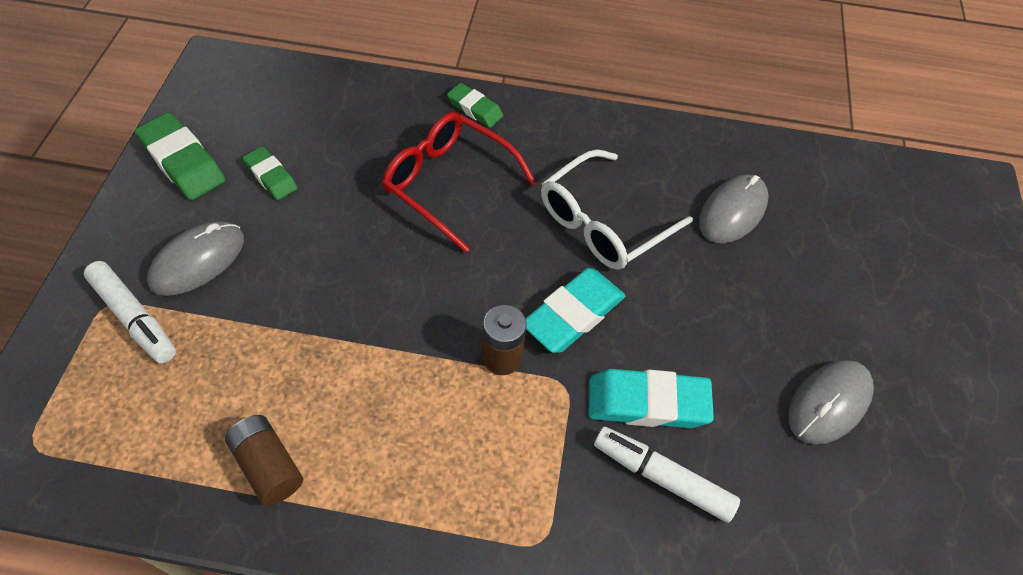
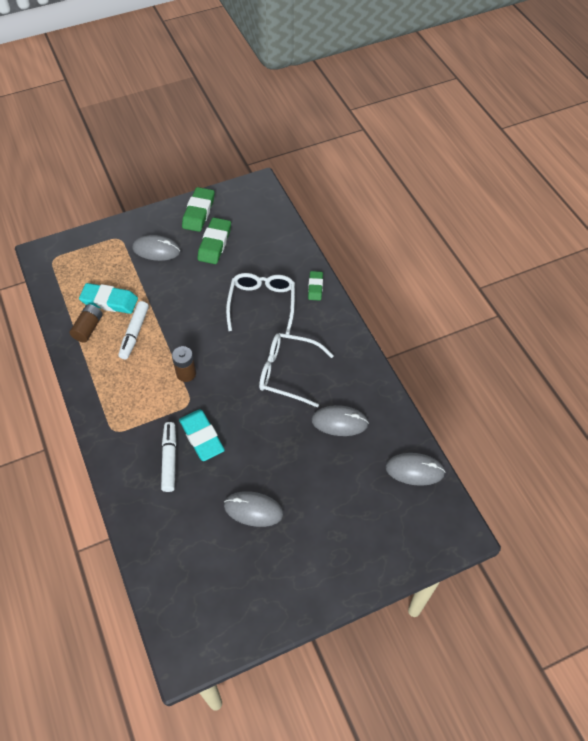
camera: 60 degrees right, 0 degrees up
white marker [84,261,176,363] -> white marker moved to [118,301,149,359]
green eraser [243,146,298,200] -> green eraser [197,218,231,264], size x1.65
red glasses [382,112,536,253] -> white glasses [226,273,295,335]
turquoise eraser [525,268,625,353] -> turquoise eraser moved to [79,283,138,314]
none -> grey mouse [385,453,445,486]

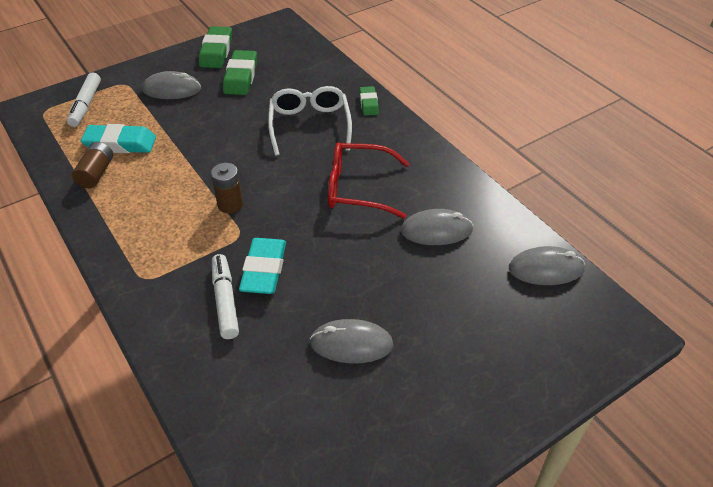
camera: 10 degrees left, 10 degrees down
white marker [118,301,149,359] -> white marker moved to [67,72,101,127]
turquoise eraser [179,409,225,461] -> turquoise eraser turned 45 degrees clockwise [239,238,286,294]
white glasses [259,333,334,408] -> red glasses [328,142,410,219]

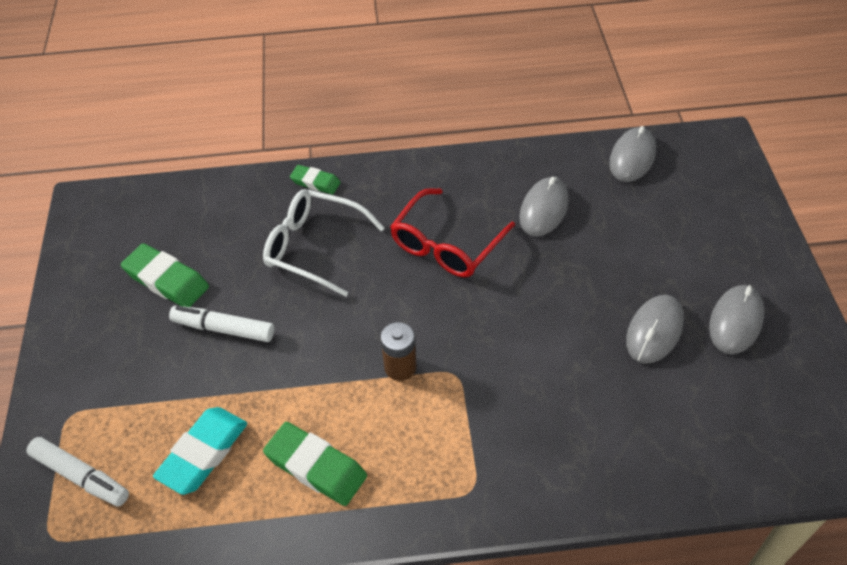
camera: 60 degrees left, 5 degrees up
brown battery [72,142,113,188] -> none
grey mouse [142,71,201,99] -> grey mouse moved to [709,285,764,355]
green eraser [199,26,232,68] -> green eraser moved to [263,422,367,506]
white marker [212,254,239,339] -> white marker moved to [169,306,274,342]
turquoise eraser [239,238,286,294] -> none

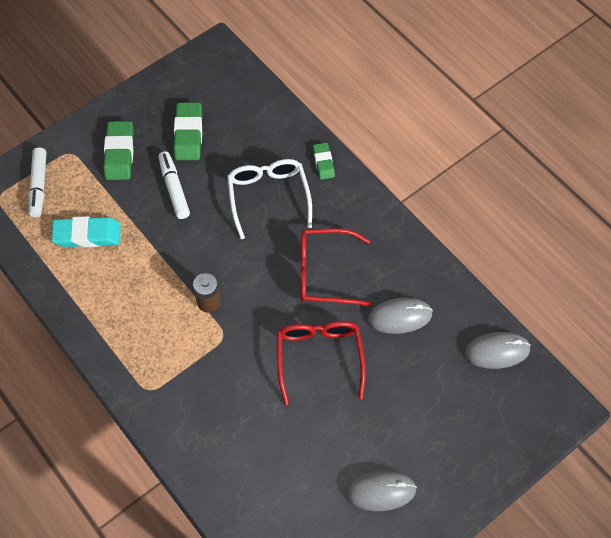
camera: 55 degrees right, 10 degrees up
green eraser [263,422,367,506] -> green eraser moved to [103,121,134,180]
grey mouse [626,295,684,364] -> none
none -> red glasses [277,321,366,405]

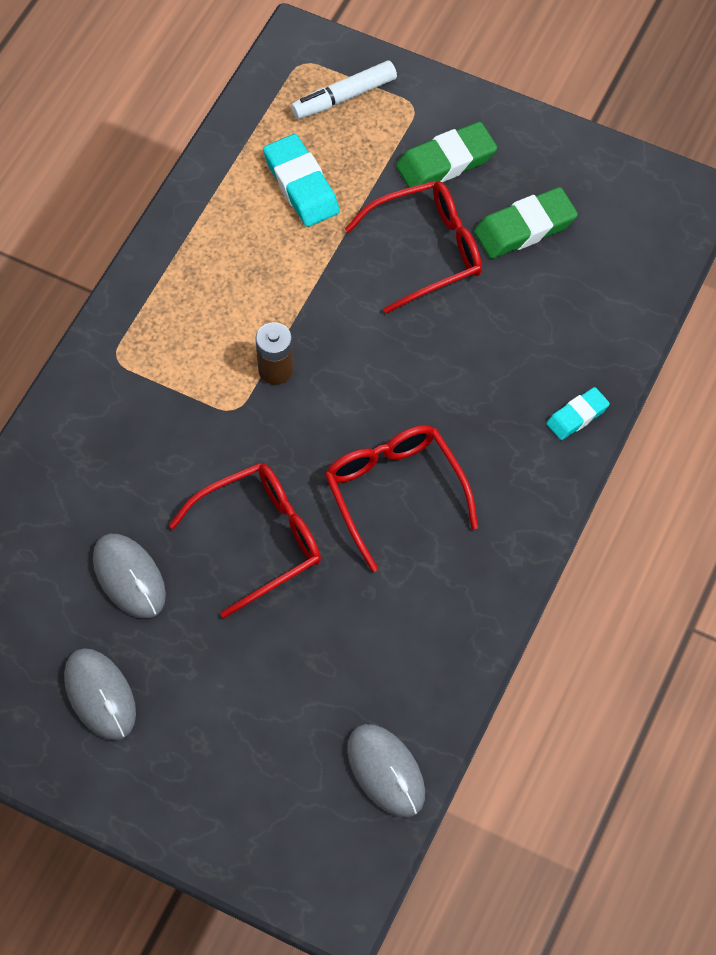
camera: 65 degrees right, 0 degrees up
white marker [158,151,190,219] -> red glasses [345,180,482,314]
white glasses [227,159,312,239] -> none
green eraser [313,143,335,180] -> turquoise eraser [546,387,610,440]
grey mouse [368,297,433,334] -> grey mouse moved to [93,534,166,618]

